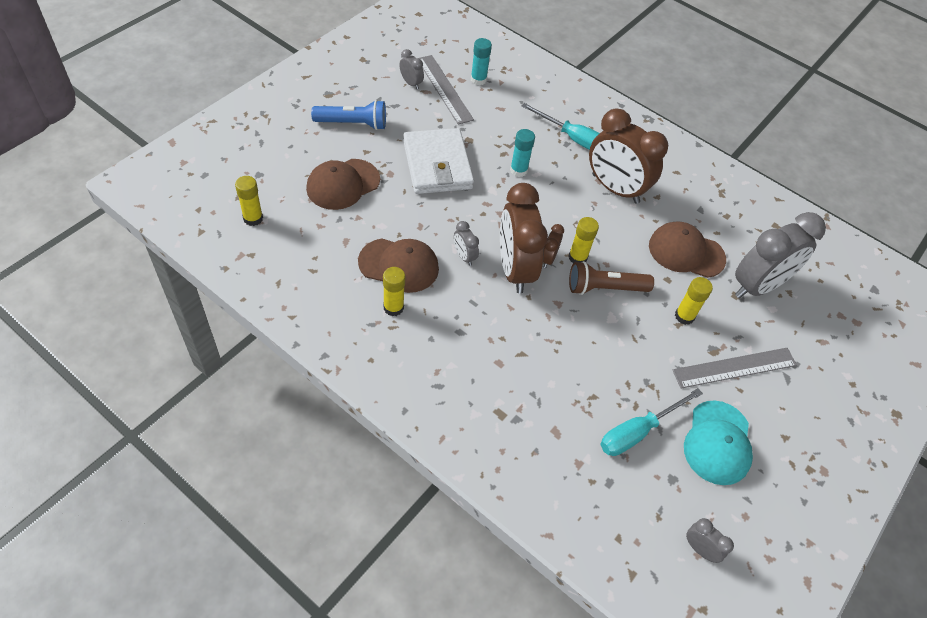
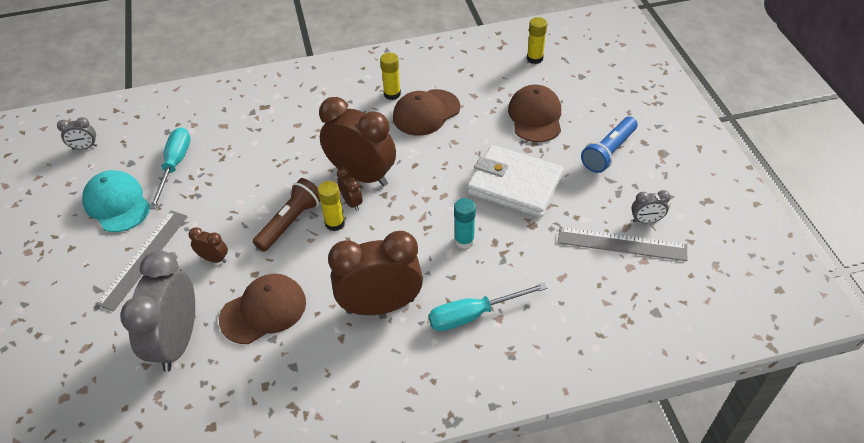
camera: 135 degrees right, 5 degrees down
grey clock [454,221,479,266] -> none
turquoise glue stick [471,38,492,85] -> none
yellow glue stick [675,277,713,325] -> brown clock [189,227,228,263]

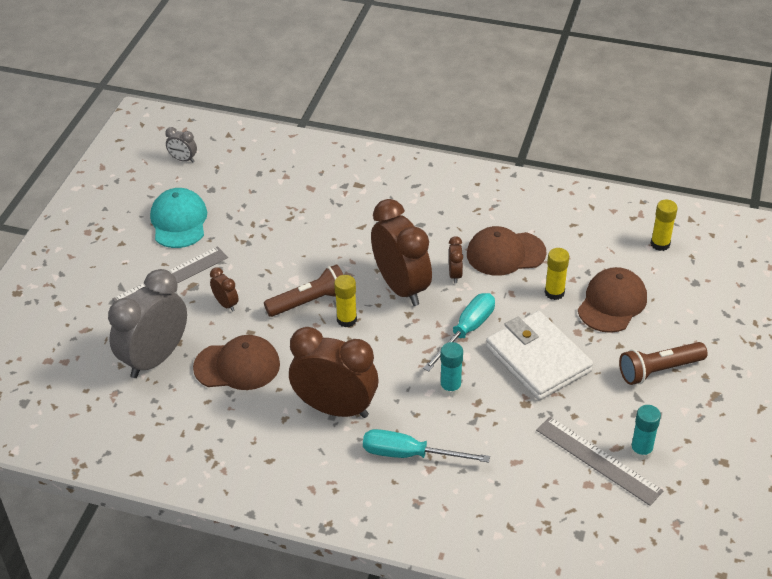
camera: 30 degrees right, 5 degrees down
turquoise screwdriver [149,127,191,209] -> turquoise screwdriver moved to [423,293,495,372]
brown clock [337,167,363,211] -> brown clock moved to [449,236,463,283]
yellow glue stick [380,53,401,100] -> yellow glue stick moved to [545,248,569,300]
blue flashlight [581,117,638,173] -> brown flashlight [619,342,708,385]
grey clock [631,190,670,223] -> turquoise glue stick [630,405,661,460]

